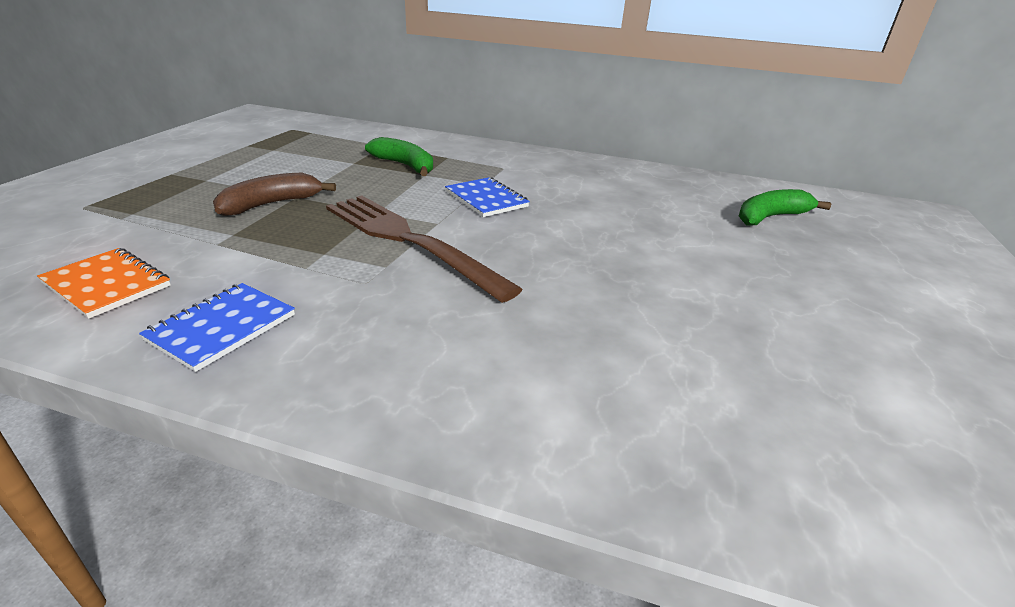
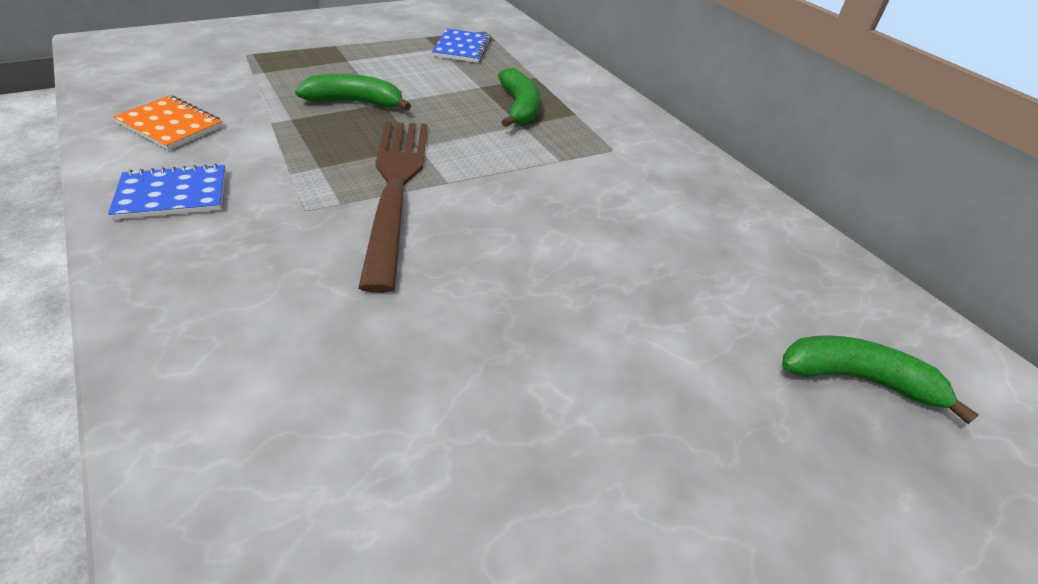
camera: 40 degrees right, 10 degrees up
orange notebook [37,248,171,319] -> orange notebook turned 45 degrees counterclockwise [113,95,223,150]
brown banana [213,173,336,216] -> green banana [295,74,411,111]
blue notebook [445,177,530,217] -> blue notebook moved to [432,29,491,63]

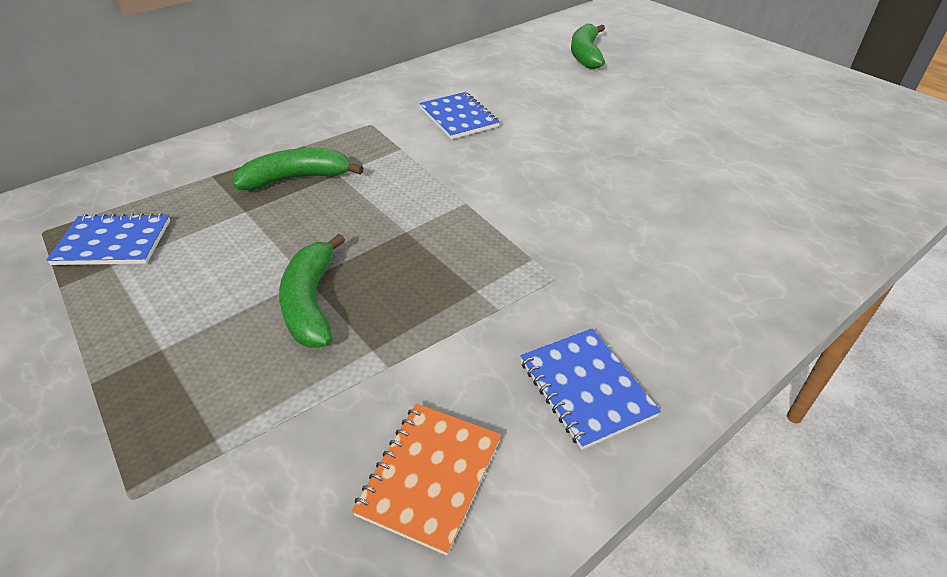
camera: 95 degrees left, 0 degrees up
brown fork [358,122,428,293] -> none
none -> blue notebook [419,92,500,139]

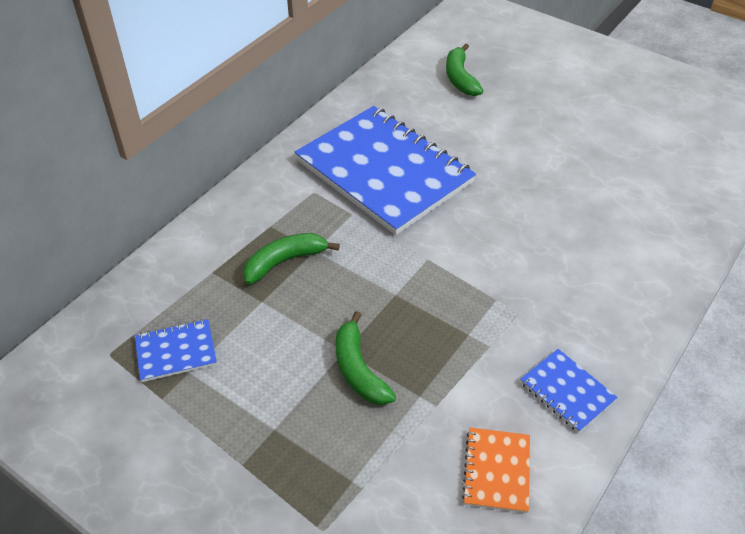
camera: 15 degrees left, 5 degrees up
blue notebook [419,92,500,139] -> blue notebook [294,106,476,235], size x2.40

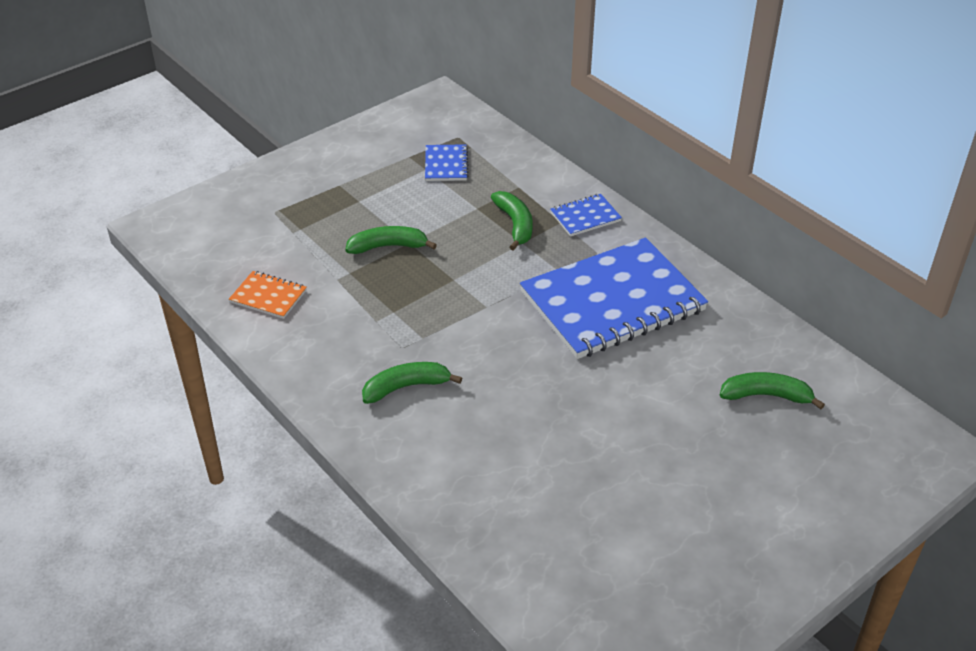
camera: 105 degrees right, 5 degrees down
blue notebook [520,349,618,433] -> blue notebook moved to [550,194,622,237]
none -> green banana [362,362,462,404]

